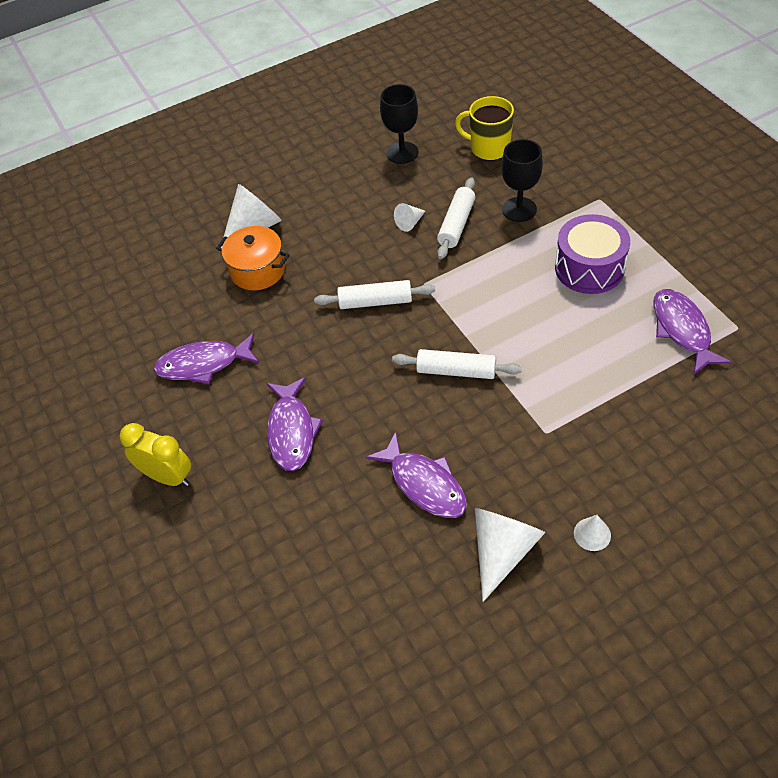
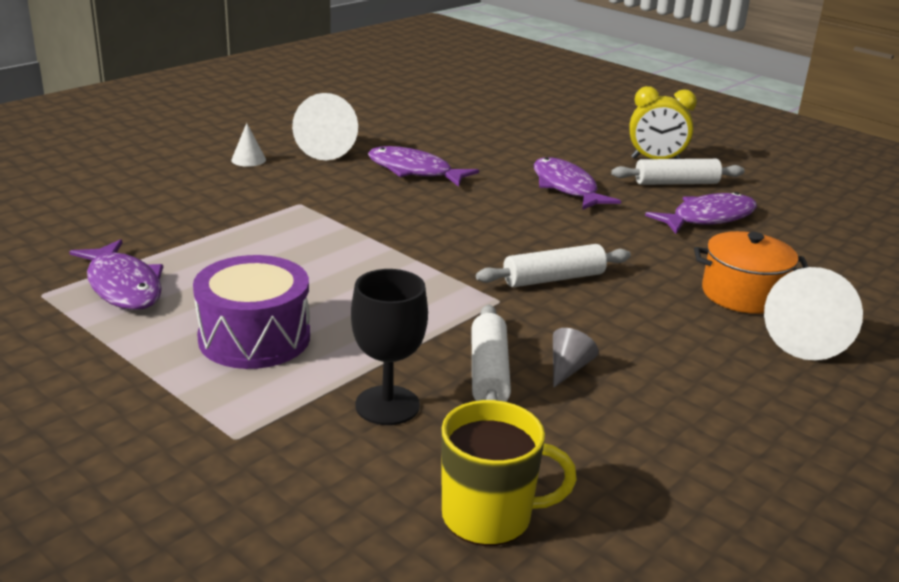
camera: 155 degrees right, 25 degrees down
black goblet [380,84,419,164] -> none
white rolling pin [392,349,522,379] -> white rolling pin moved to [611,159,745,185]
white cone [394,203,425,232] -> grey cone [553,328,599,388]

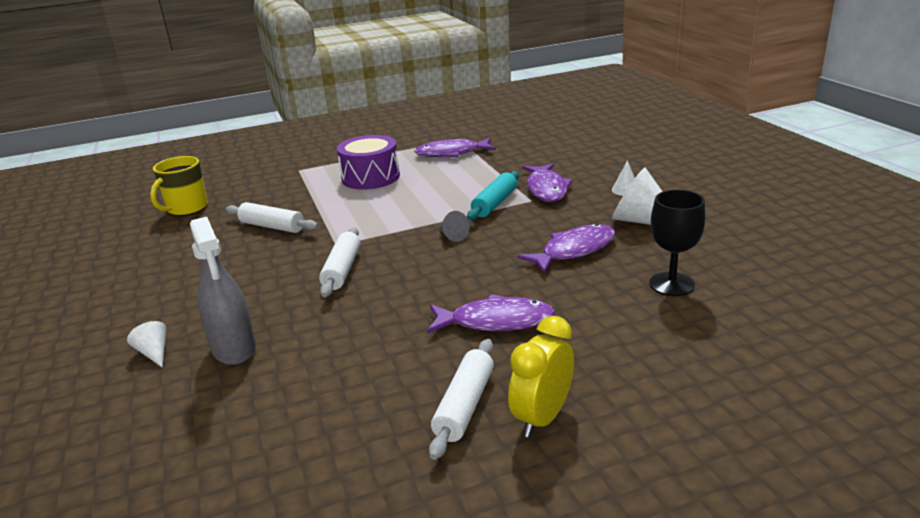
camera: 120 degrees right, 0 degrees up
black goblet [351,269,428,425] -> black goblet moved to [649,190,706,296]
grey cone [553,328,599,388] -> grey cone moved to [439,211,469,242]
purple fish [645,192,757,234] -> purple fish moved to [522,163,573,202]
orange pot [694,231,808,314] -> grey spray bottle [190,217,256,365]
white cone [764,267,863,360] -> white cone [127,321,167,367], size x0.51
none -> turquoise rolling pin [467,171,519,220]

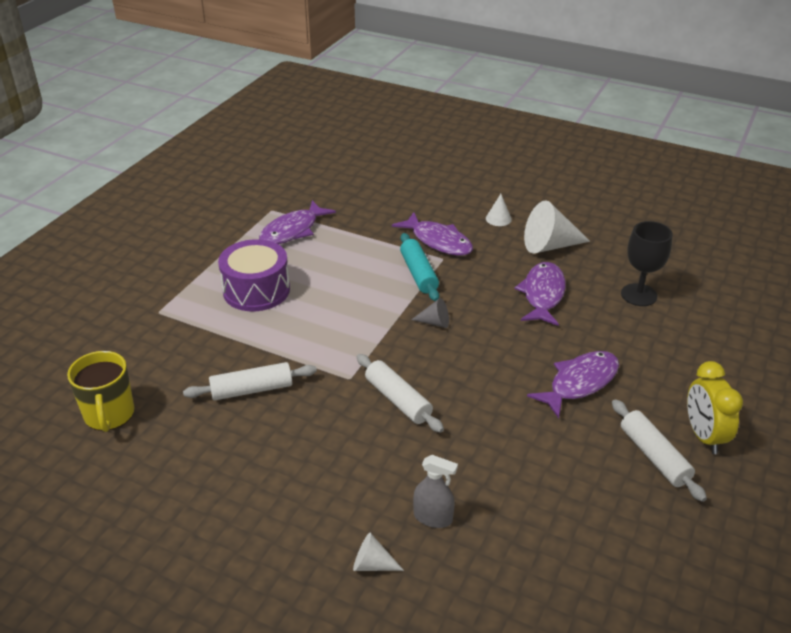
camera: 45 degrees left, 10 degrees up
grey spray bottle [190,217,256,365] -> grey spray bottle [413,455,458,528], size x0.61

